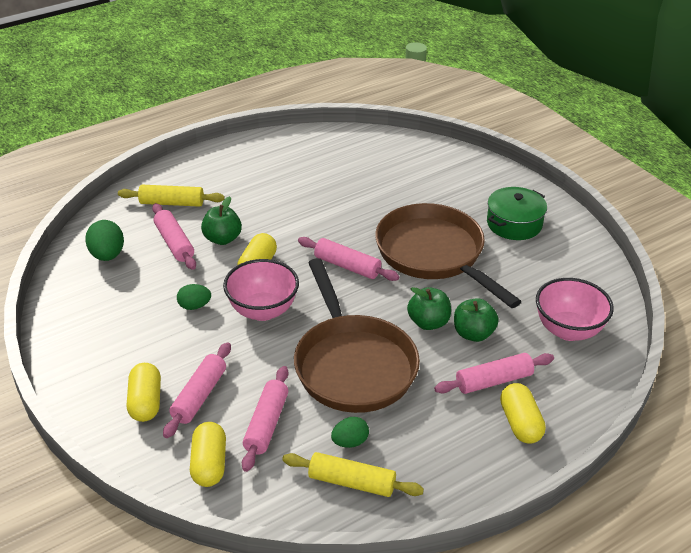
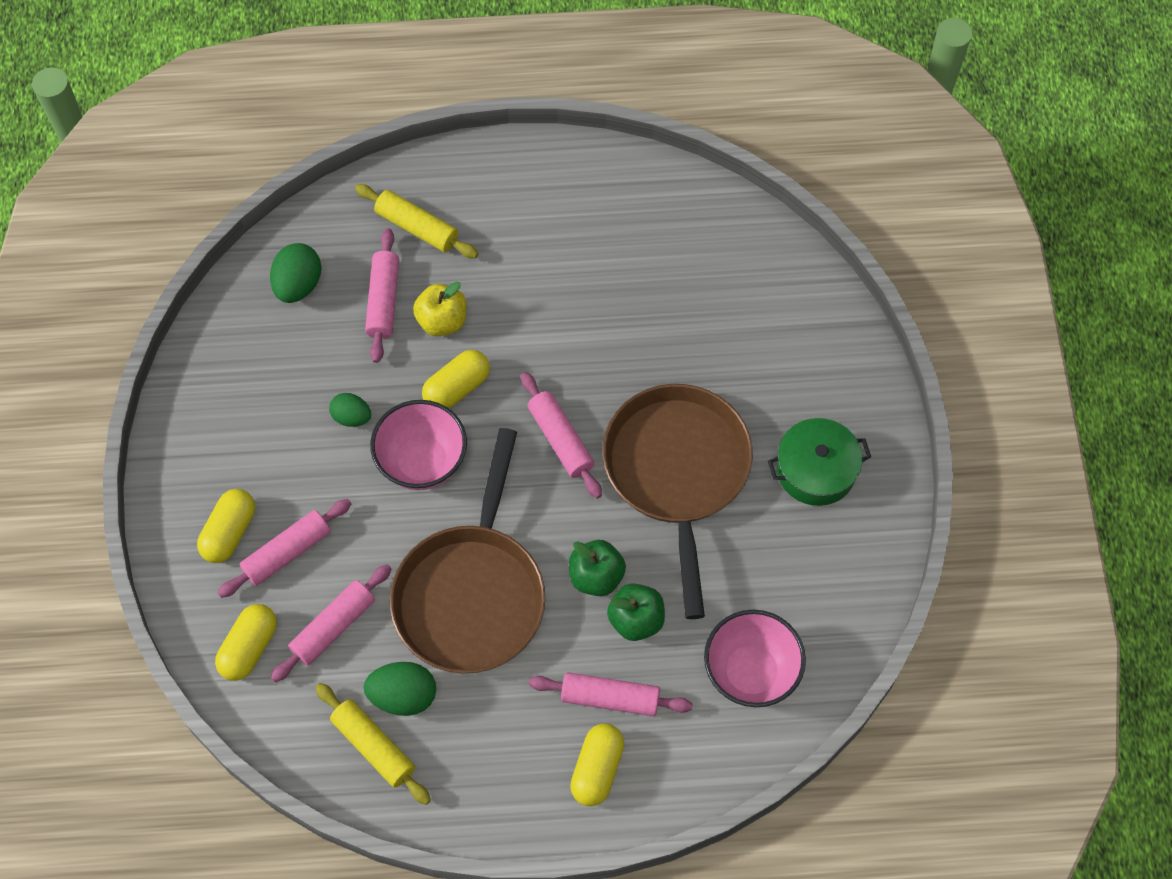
camera: 30 degrees right, 25 degrees up
green apple [201,196,242,245] -> yellow apple [413,282,467,336]
green egg [331,417,369,448] -> green egg [364,662,436,716], size x1.53

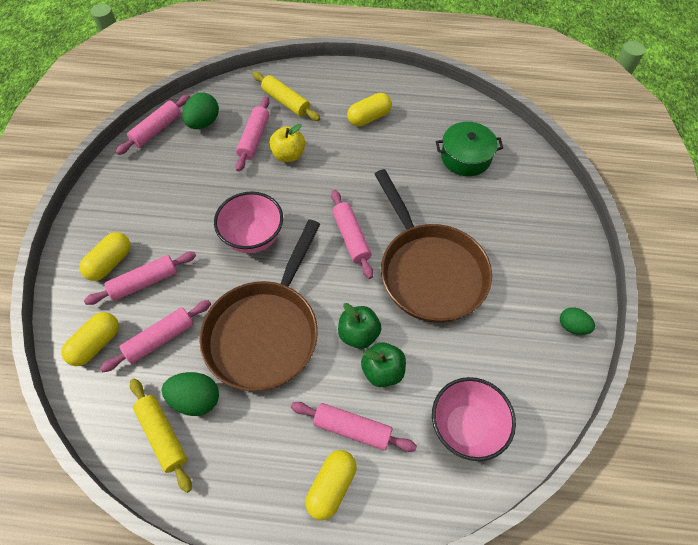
camera: 10 degrees right, 5 degrees down
green egg [329,393,371,427] -> green egg moved to [560,307,595,335]
yellow capsule [422,350,490,408] -> yellow capsule moved to [347,93,392,126]
brown pan [602,384,753,619] -> brown pan turned 150 degrees clockwise [375,169,492,323]
green pot [768,418,871,506] -> green pot moved to [436,122,503,176]
none -> pink rolling pin [116,95,190,155]

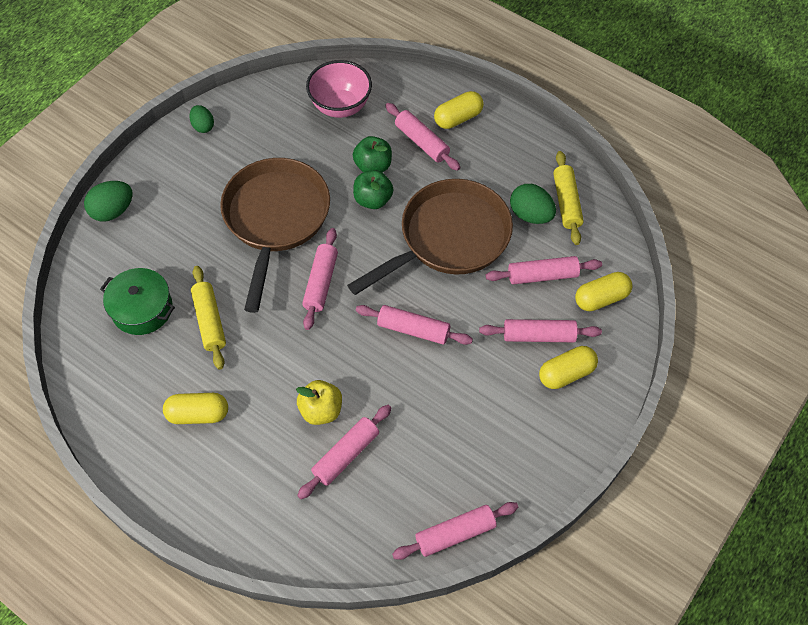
camera: 150 degrees left, 0 degrees up
green egg [182,93,219,129] -> green egg moved to [84,181,132,222]
pink bowl [214,191,283,253] -> pink rolling pin [356,305,473,345]
yellow rolling pin [253,72,320,121] -> yellow rolling pin moved to [191,266,226,370]

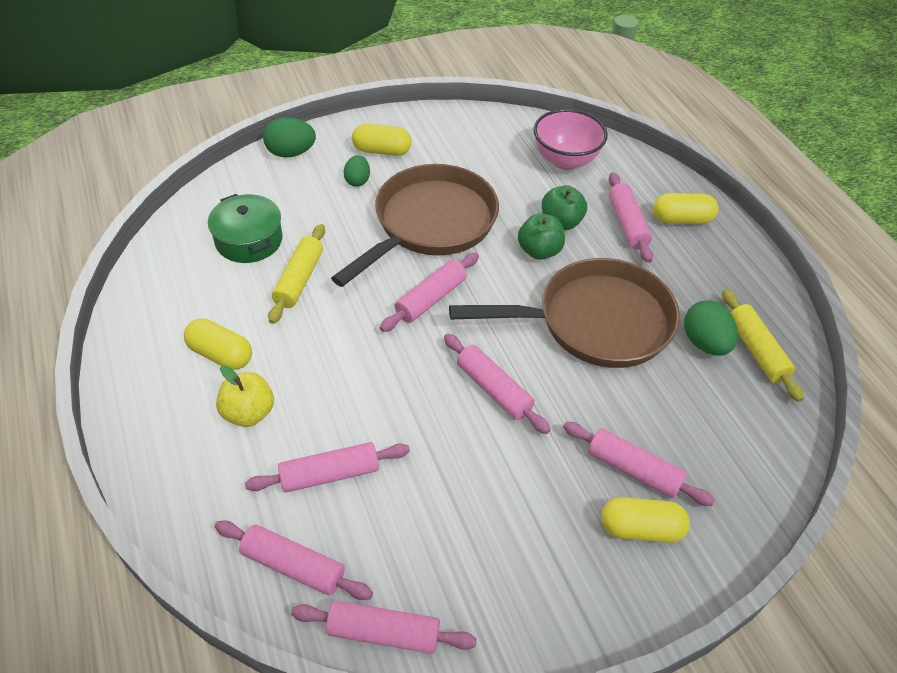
camera: 30 degrees right, 10 degrees down
green egg [189,105,214,133] -> green egg moved to [344,155,370,187]
yellow apple [296,380,342,425] -> yellow apple moved to [216,365,274,427]
pink rolling pin [486,256,602,285] -> pink rolling pin moved to [215,521,373,600]
yellow rolling pin [553,151,584,245] -> yellow rolling pin turned 45 degrees counterclockwise [722,289,804,402]
yellow capsule [575,272,633,311] -> yellow capsule moved to [352,123,412,156]

